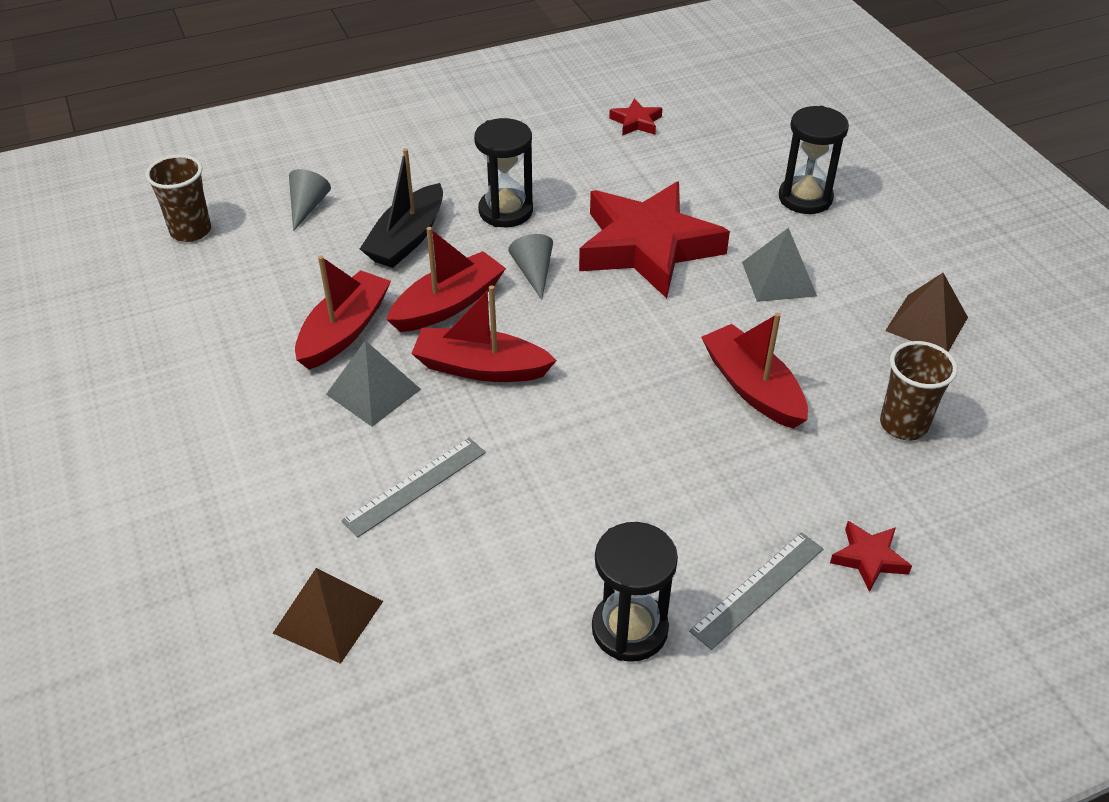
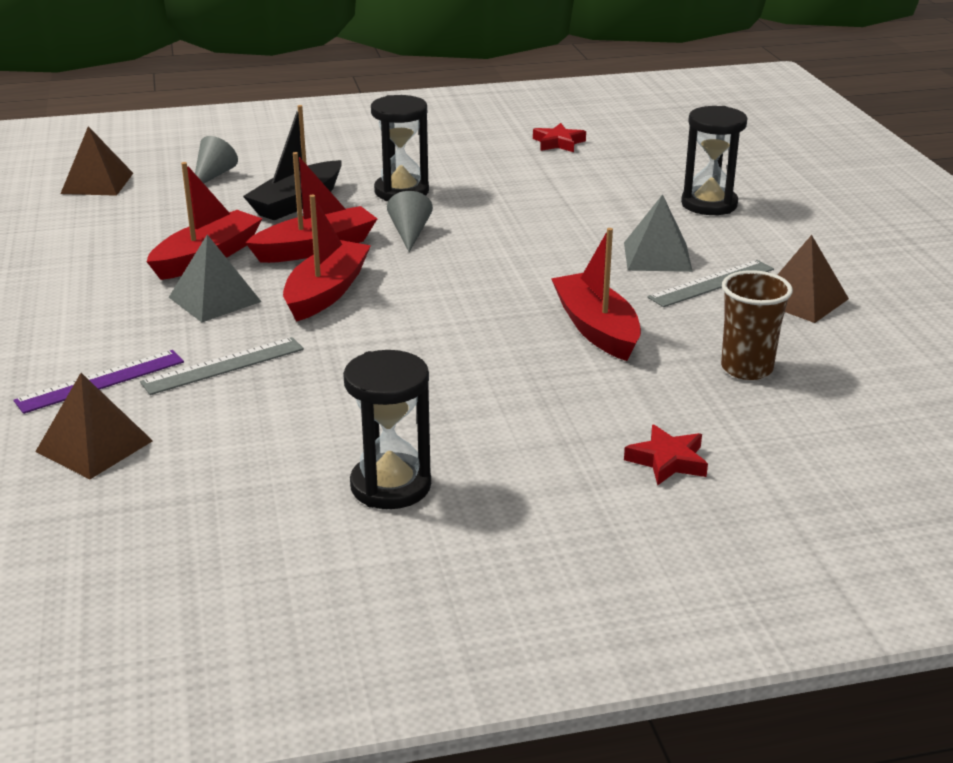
camera: 10 degrees right, 15 degrees down
brown cup [145,155,211,242] -> brown pyramid [61,126,133,196]
red boat [411,285,557,382] -> red boat turned 90 degrees clockwise [283,195,371,322]
red star [579,181,730,298] -> none
grey ruler [689,532,823,650] -> grey ruler moved to [647,260,774,307]
none -> purple ruler [13,350,184,414]

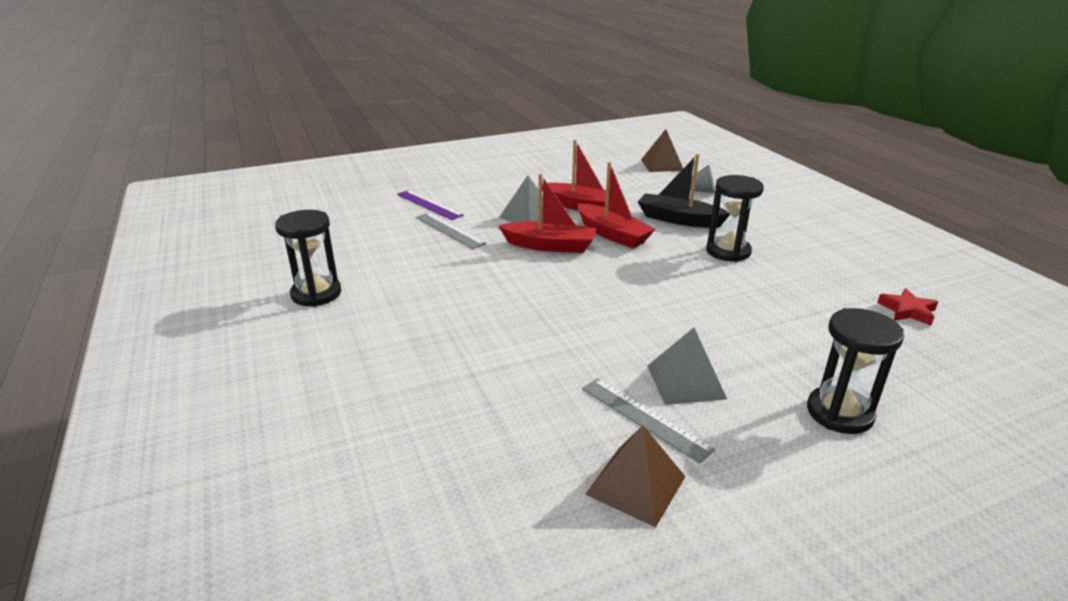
camera: 80 degrees right, 0 degrees up
brown pyramid [35,373,153,479] -> none
grey cone [387,191,433,252] -> none
red boat [551,228,641,361] -> none
red star [624,424,708,485] -> none
brown cup [721,270,793,380] -> none

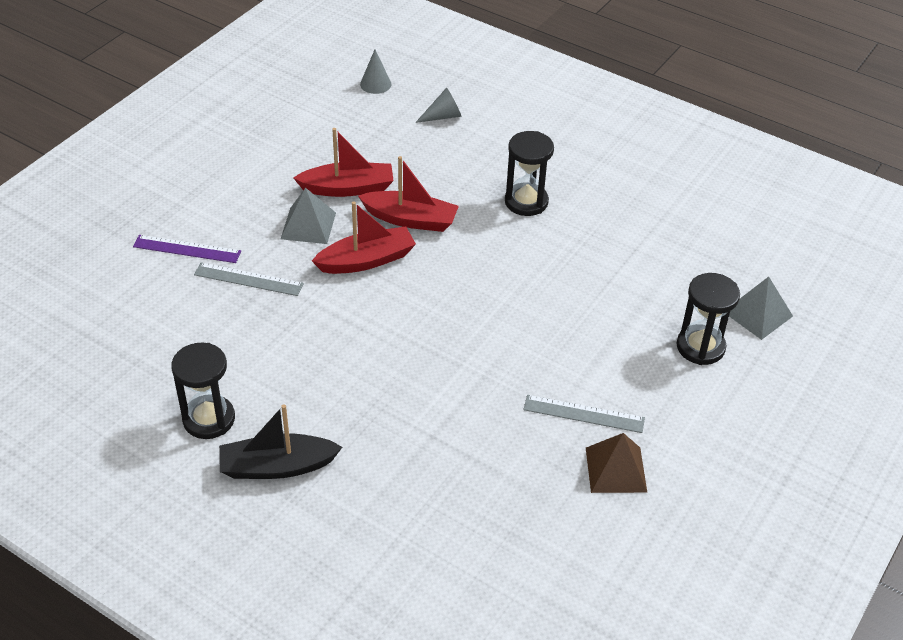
camera: 35 degrees left, 15 degrees up
black boat [638,154,730,228] -> black boat moved to [219,404,342,479]
brown pyramid [641,129,683,172] -> grey cone [360,50,391,94]
grey pyramid [647,328,727,405] -> grey pyramid moved to [729,277,793,340]
red star [877,288,938,326] -> none

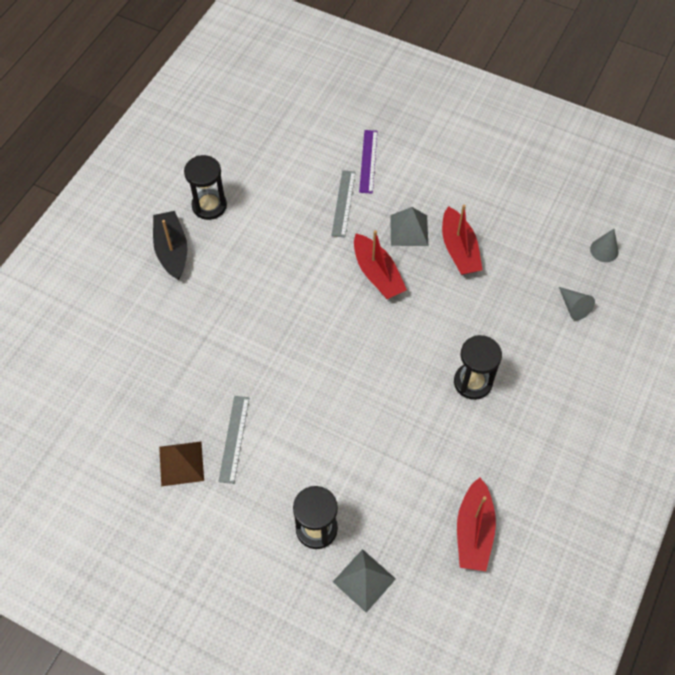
camera: 85 degrees right, 15 degrees up
red boat [358,156,459,232] -> red boat moved to [457,477,496,571]

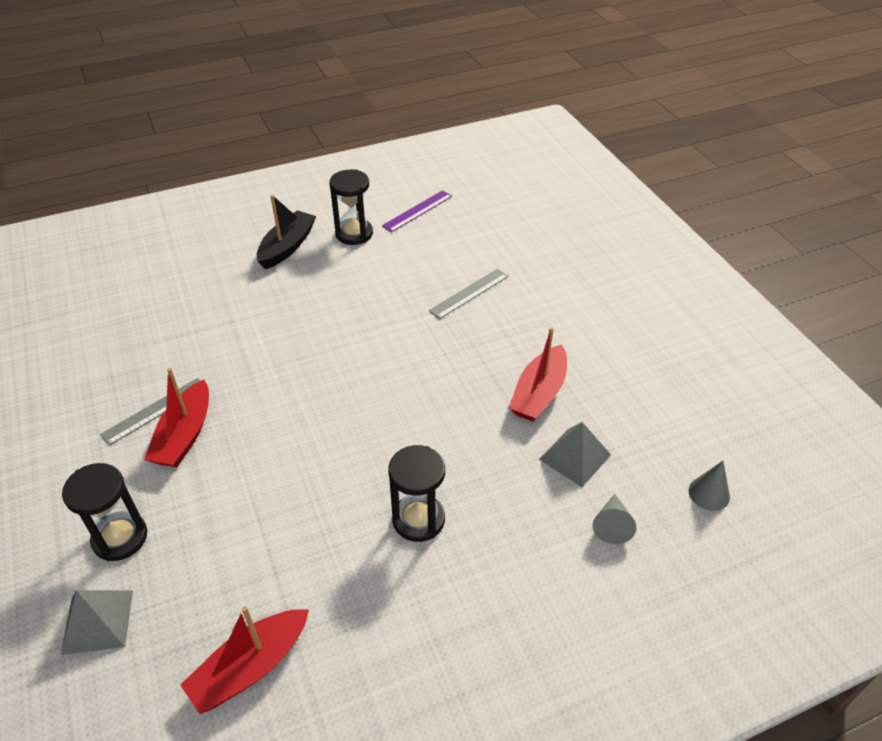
camera: 40 degrees right, 15 degrees down
brown pyramid [159,441,204,486] -> none
red boat [354,230,407,299] -> red boat moved to [144,368,209,467]
purple ruler [359,130,378,194] -> purple ruler moved to [382,190,452,232]
grey pyramid [390,207,428,246] -> grey pyramid moved to [539,422,611,487]

